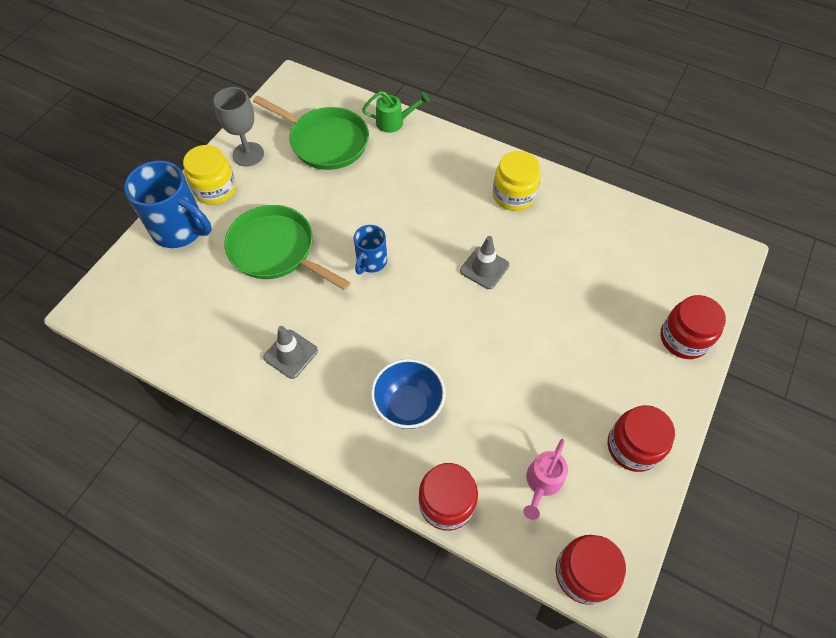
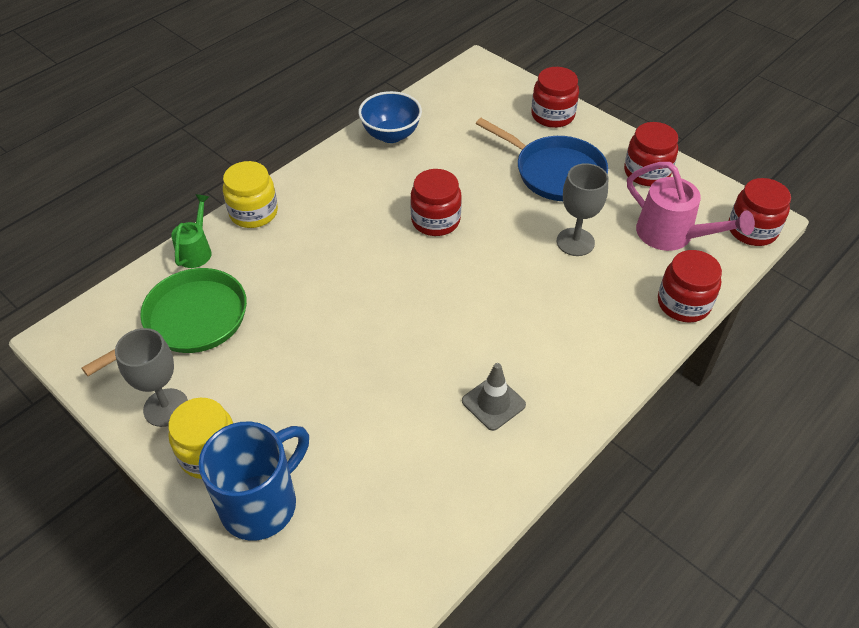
camera: 75 degrees left, 10 degrees down
green pan [224,205,351,290] -> none
blue mug [354,225,387,274] -> none
blue bowl [371,359,446,429] -> blue bowl moved to [358,91,422,143]
grey traffic cone [460,236,509,289] -> red jar [410,169,462,236]
yellow jar [493,151,541,211] -> yellow jar moved to [223,161,278,228]
pink watering can [523,439,568,520] -> pink watering can [627,162,755,251], size x1.63
none -> blue pan [476,118,608,201]
none -> grey goblet [557,163,608,256]

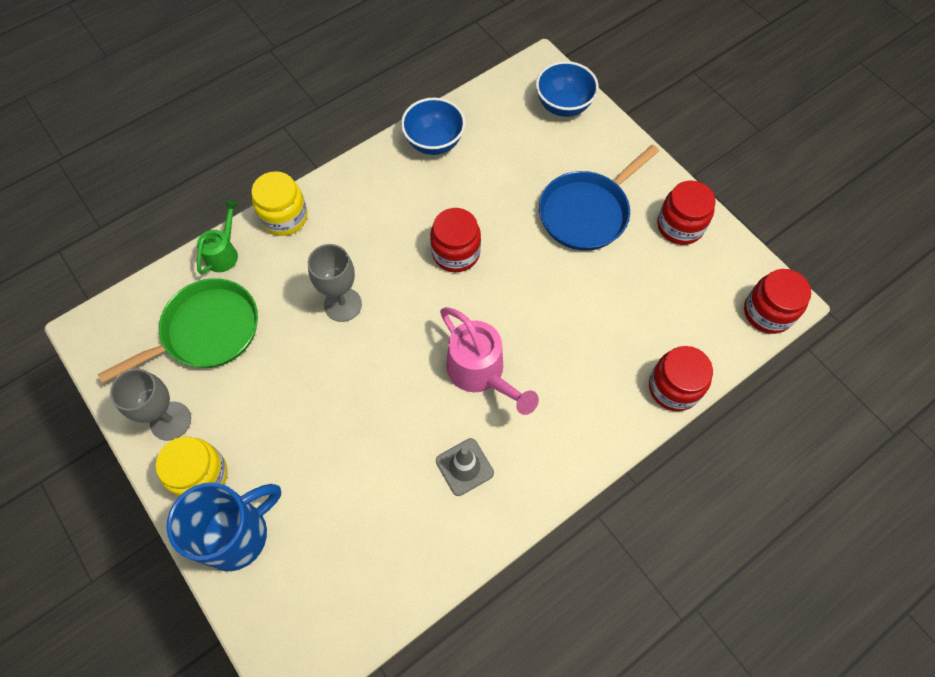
camera: 10 degrees right, 15 degrees up
blue pan [476,118,608,201] -> blue pan turned 90 degrees clockwise [539,145,659,251]
red jar [531,67,579,128] -> none
grey goblet [557,163,608,256] -> grey goblet moved to [308,244,362,322]
pink watering can [627,162,755,251] -> pink watering can moved to [440,307,539,415]
none -> blue bowl [536,61,599,117]

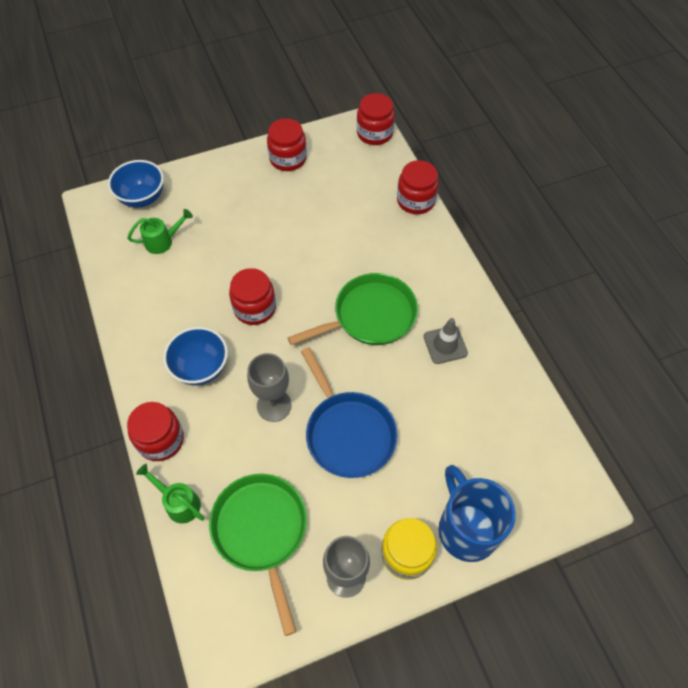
camera: 75 degrees left, 5 degrees down
yellow jar [252,171,308,236] -> red jar [127,402,184,461]
blue bowl [401,98,465,155] -> blue bowl moved to [163,327,228,385]
pink watering can [440,307,539,415] -> green pan [287,273,418,345]
blue pan [539,145,659,251] -> blue pan moved to [301,347,397,478]
none -> green watering can [127,209,193,254]

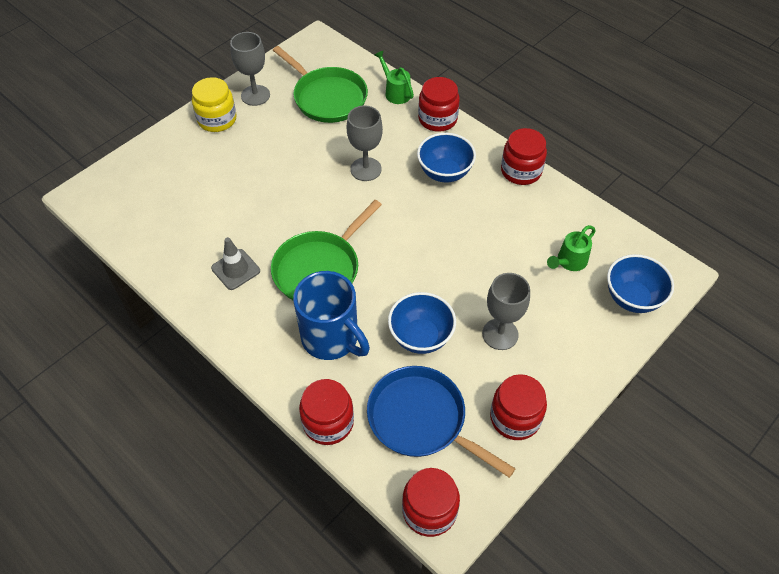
camera: 155 degrees right, 5 degrees down
green watering can [136,464,204,524] -> green watering can turned 135 degrees counterclockwise [375,50,414,104]
red jar [229,268,276,325] -> red jar moved to [501,128,547,185]
blue pan [301,347,397,478] -> blue pan moved to [367,366,516,478]
blue mug [439,465,516,562] -> blue mug moved to [293,271,370,360]
none -> blue bowl [388,292,456,354]
none -> grey goblet [482,273,530,350]

